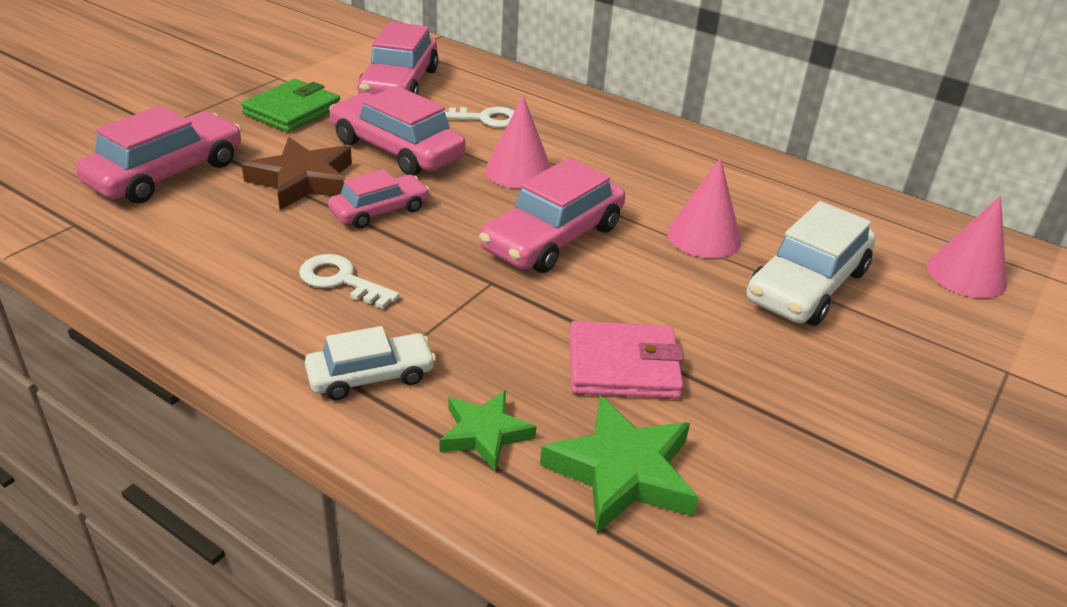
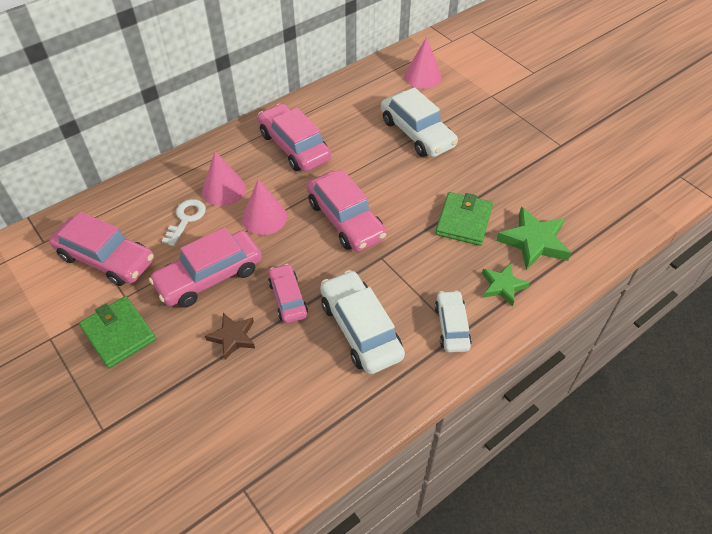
camera: 70 degrees left, 15 degrees up
pink car [76,106,241,203] -> pink car moved to [258,103,331,171]
brown star [241,137,352,210] -> brown star [205,313,255,360], size x0.63
white key [299,254,399,309] -> white car [320,270,405,374]
pink wallet [569,321,683,399] -> green wallet [435,192,493,246]
pink cone [667,158,741,258] -> pink cone moved to [202,151,246,206]

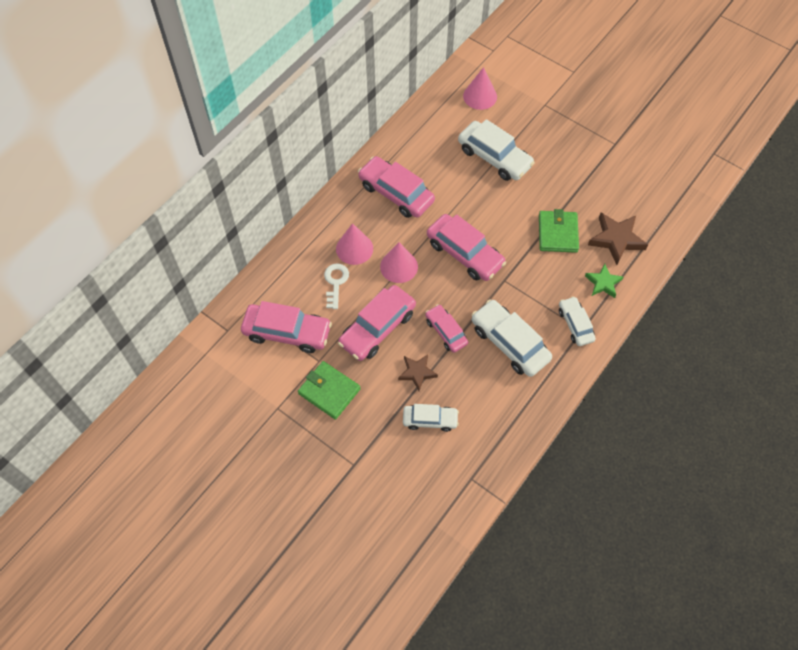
camera: 15 degrees left, 10 degrees up
green star [496,207,571,270] -> brown star [588,213,648,265]
none -> white car [403,404,459,432]

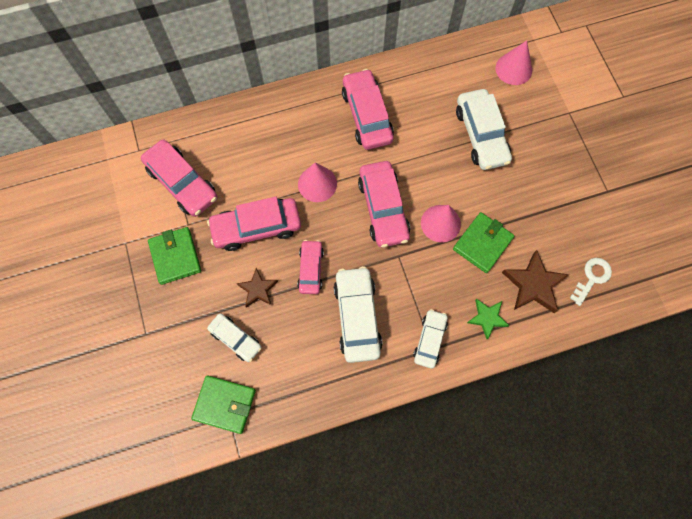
camera: 35 degrees right, 10 degrees up
white key [324,264,349,309] -> white key moved to [570,258,612,306]
pink cone [336,223,373,265] -> pink cone moved to [421,205,461,243]
none -> green wallet [191,375,256,434]

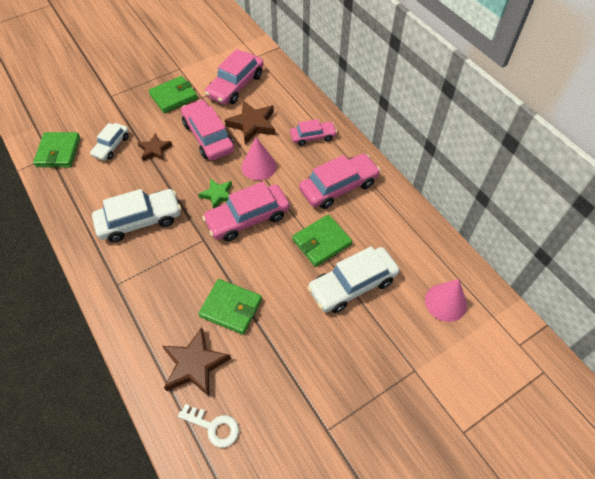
camera: 75 degrees right, 15 degrees down
pink car [297,240,324,294] -> pink car moved to [290,119,337,146]
white car [413,309,448,369] -> none
pink cone [421,205,461,243] -> none
green star [467,299,510,339] -> green star moved to [198,179,232,209]
none -> brown star [225,101,275,144]
none -> green wallet [292,214,352,267]

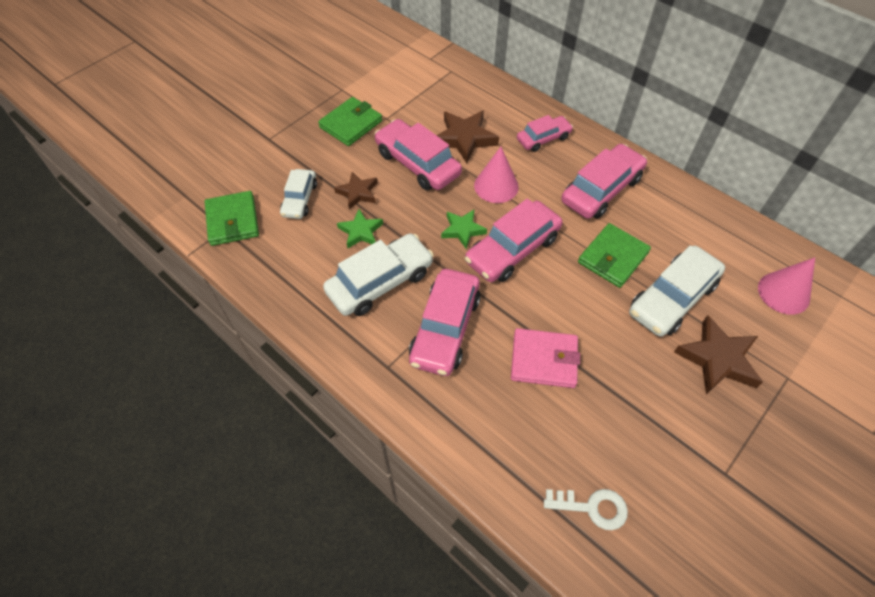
camera: 15 degrees left, 0 degrees up
brown star [163,327,231,396] -> brown star moved to [674,315,763,394]
green wallet [198,279,262,335] -> pink wallet [511,328,580,388]
pink car [205,49,264,105] -> pink car moved to [409,269,481,376]
none -> green star [337,209,383,248]

